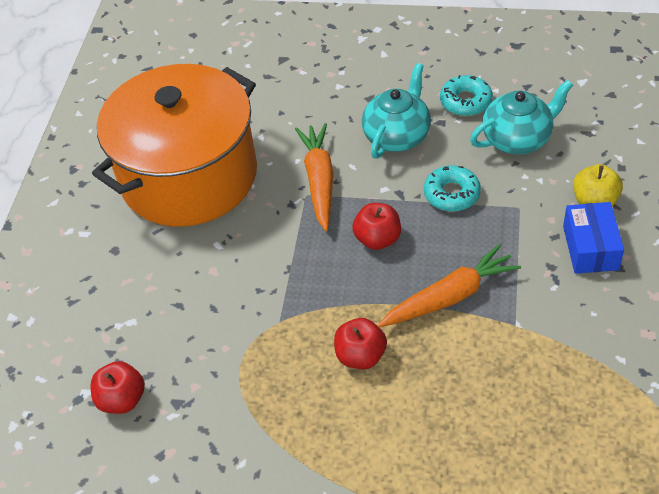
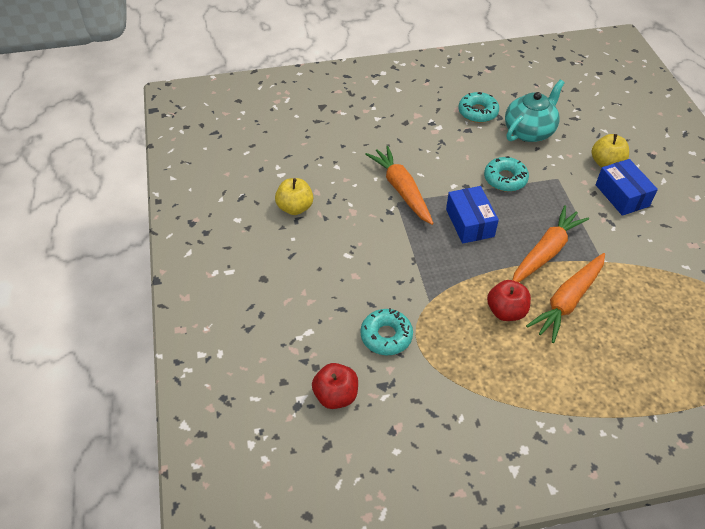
camera: 25 degrees left, 0 degrees up
orange pot [92,64,257,227] -> yellow apple [275,178,313,215]
red apple [352,203,401,250] -> blue box [446,186,499,244]
turquoise teapot [362,63,431,159] -> none
none -> turquoise donut [360,308,413,355]
none -> orange carrot [526,253,605,343]

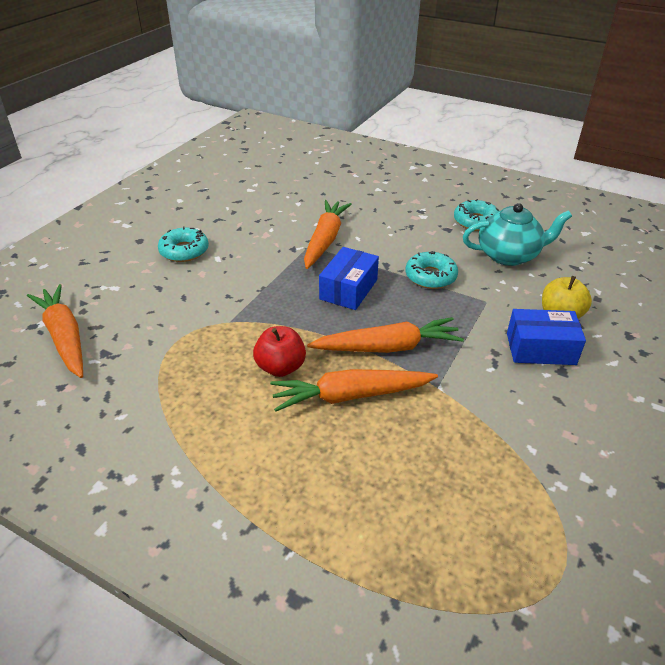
camera: 40 degrees right, 10 degrees down
yellow apple [275,178,313,215] -> none
red apple [312,363,358,409] -> orange carrot [27,284,83,378]
turquoise donut [360,308,413,355] -> turquoise donut moved to [158,226,209,262]
blue box [596,159,658,216] -> blue box turned 75 degrees clockwise [507,309,586,365]

